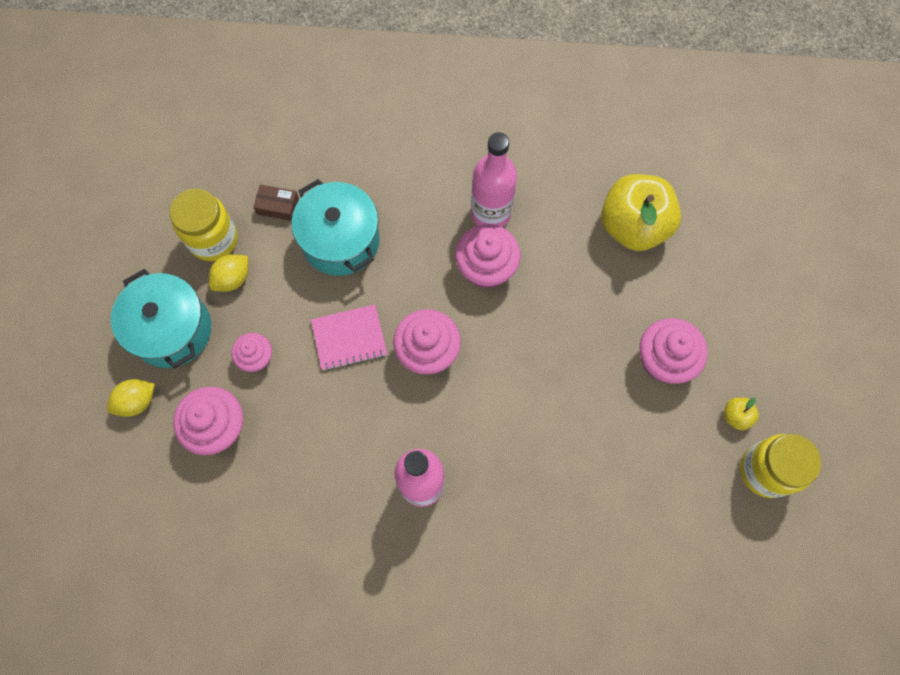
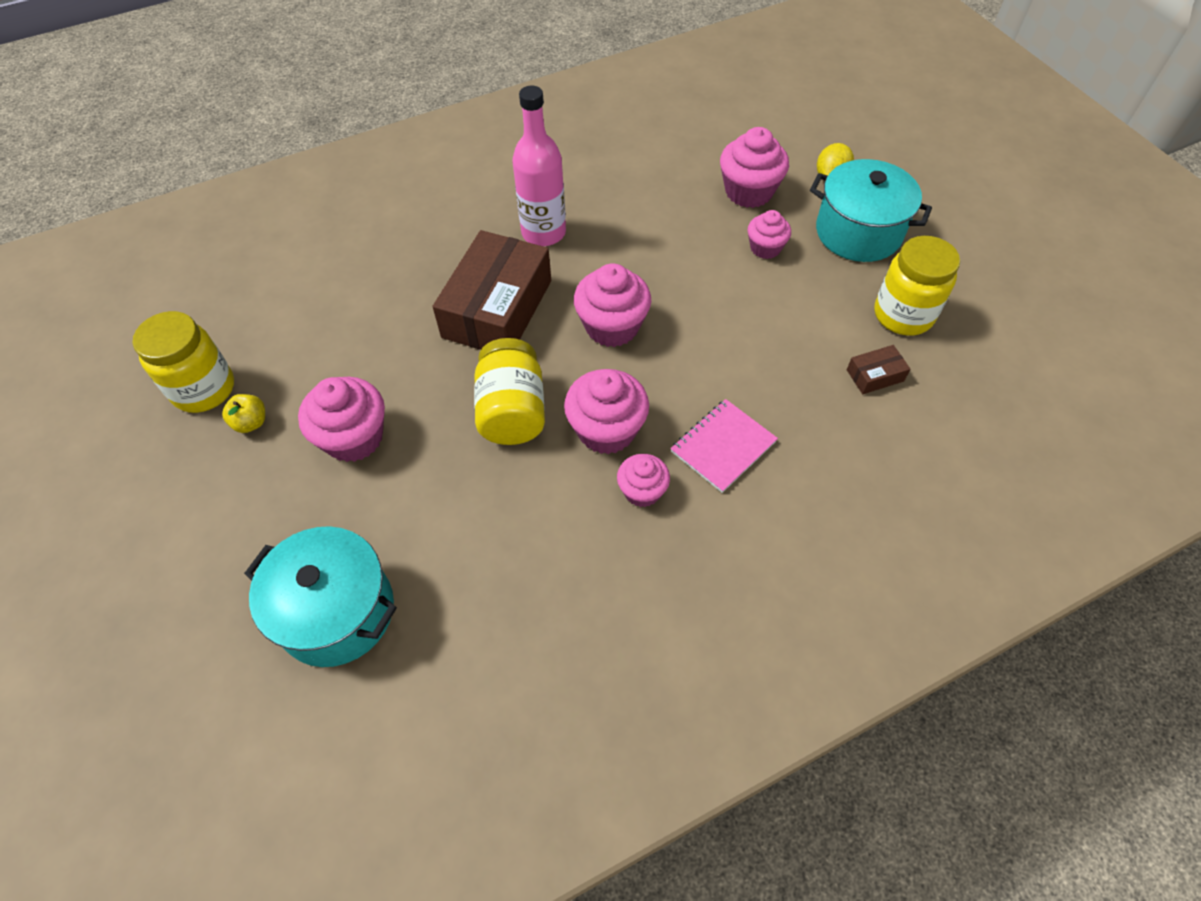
camera: 150 degrees right, 15 degrees down
yellow lemon [209,254,248,292] -> none
turquoise pot [291,179,380,276] -> turquoise pot moved to [244,526,397,667]
pink notebook [311,305,387,371] -> pink notebook moved to [670,399,778,493]
pink bottle [471,132,517,227] -> pink cupcake [617,454,670,507]
yellow apple [601,174,681,251] -> none
none -> brown box [433,230,551,349]
none -> yellow jar [474,338,545,445]

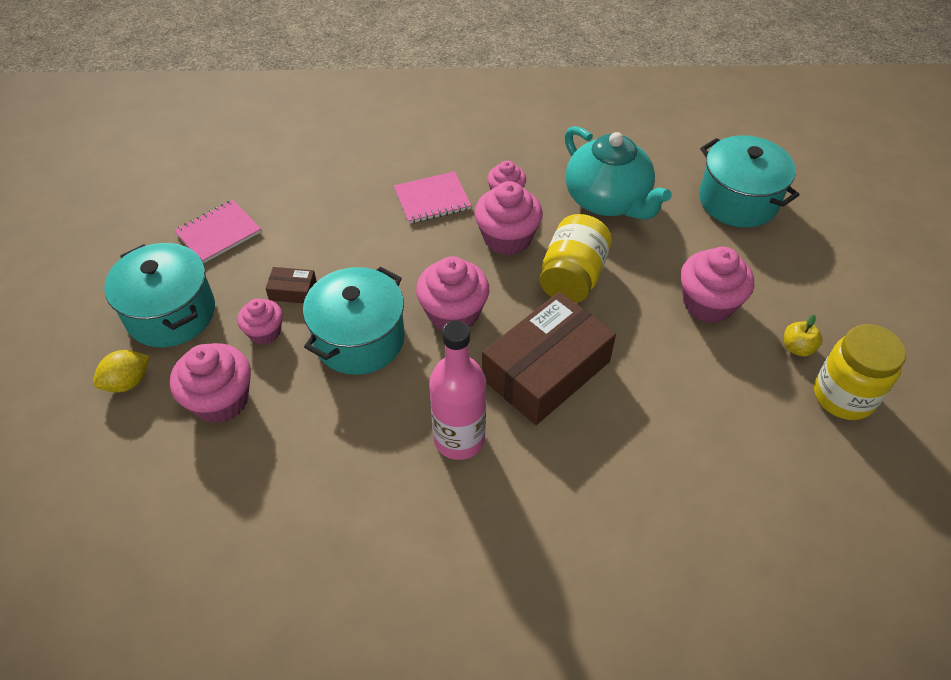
camera: 155 degrees left, 5 degrees down
brown box [847,345,910,394] -> brown box moved to [265,267,317,303]
yellow jar [874,236,960,336] -> pink notebook [174,200,261,263]
none -> turquoise pot [303,267,405,375]
none -> turquoise teapot [565,126,671,220]

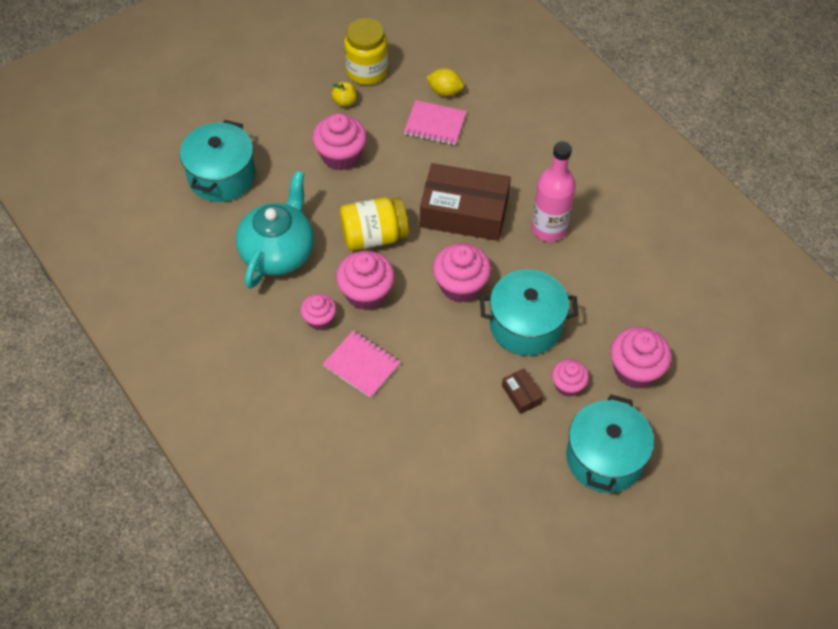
camera: 125 degrees left, 5 degrees up
yellow lemon [93,350,150,393] -> yellow lemon moved to [426,68,464,96]
pink notebook [174,200,261,263] -> pink notebook moved to [404,100,467,145]

